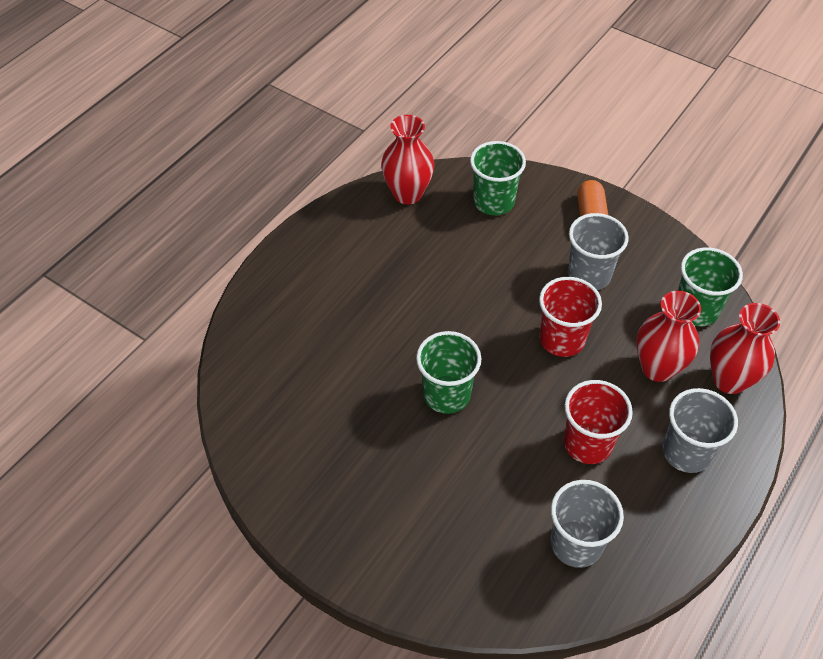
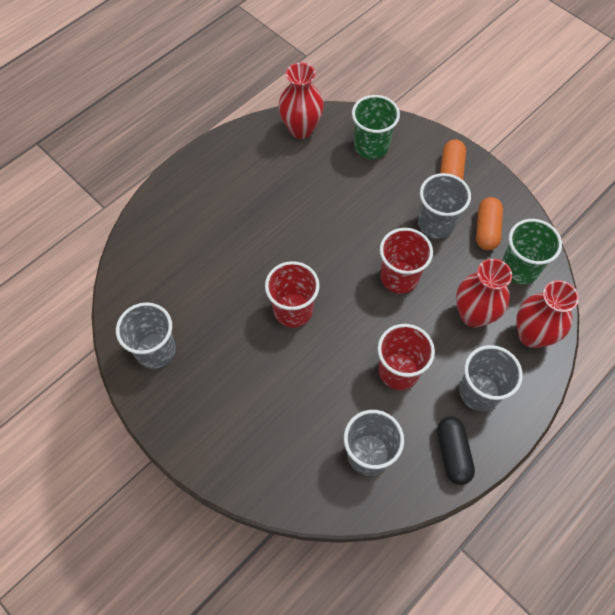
camera: 10 degrees right, 10 degrees up
green cup [416,331,482,414] -> red cup [265,261,320,327]
none -> grey cup [116,302,176,369]
none -> black capsule [437,417,475,485]
none -> orange capsule [476,197,503,251]

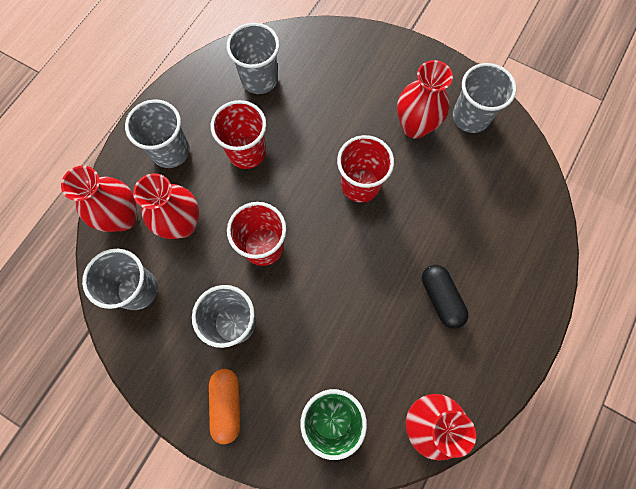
camera: 165 degrees right, 10 degrees up
black capsule [437,417,475,485] -> black capsule moved to [422,265,469,329]
orange capsule [476,197,503,251] -> none
green cup [502,219,562,284] -> grey cup [82,249,158,310]
none -> red vase [397,60,453,139]

